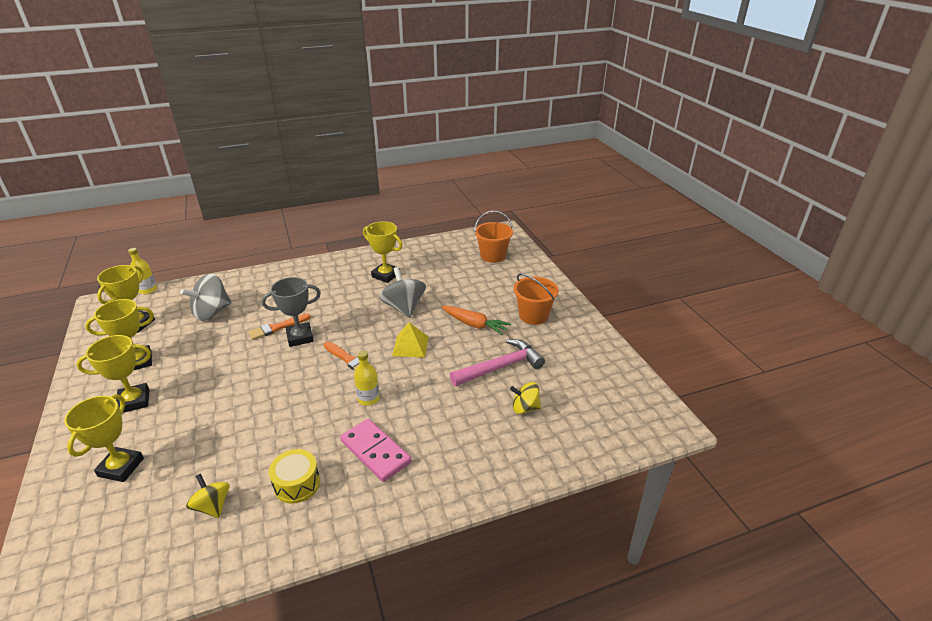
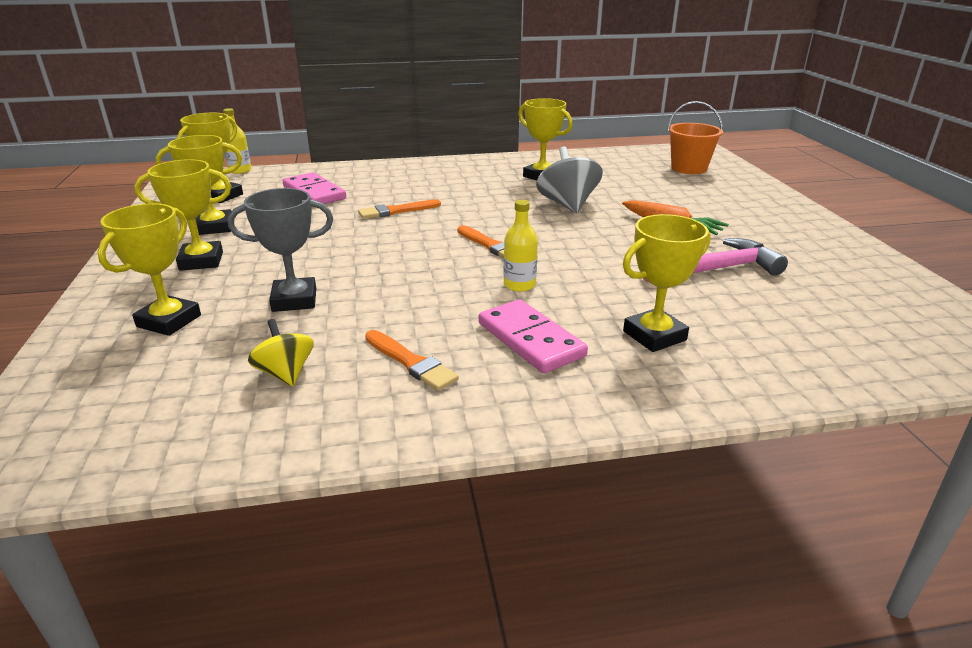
camera: 10 degrees right, 5 degrees down
grey spinning top [180,273,231,321] -> pink domino [283,172,346,204]
grey trophy [262,277,321,347] -> grey trophy moved to [228,188,333,312]
yellow drum [269,449,320,504] -> orange brush [365,330,459,391]
yellow pyramid [392,322,429,358] -> none
yellow spinning top [510,382,541,414] -> none
orange bucket [514,273,559,325] -> none
none -> yellow trophy [623,214,711,352]

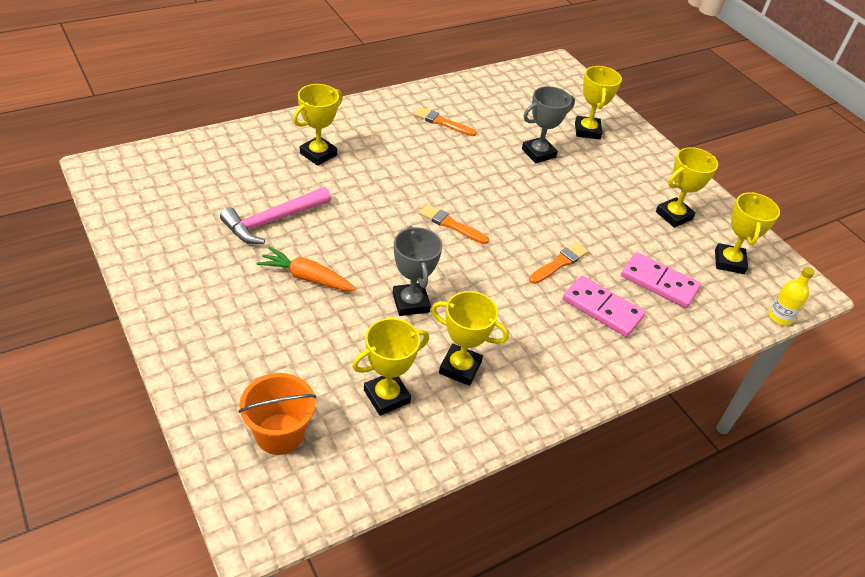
camera: 155 degrees right, 15 degrees up
yellow trophy [134,159,231,271] -> yellow trophy moved to [352,318,429,416]
yellow spinning top [248,319,314,386] -> none
pink domino [479,299,588,373] -> pink domino moved to [563,276,645,337]
yellow bottle [503,200,538,292] -> none
grey spinning top [536,147,603,213] -> grey trophy [393,226,443,316]

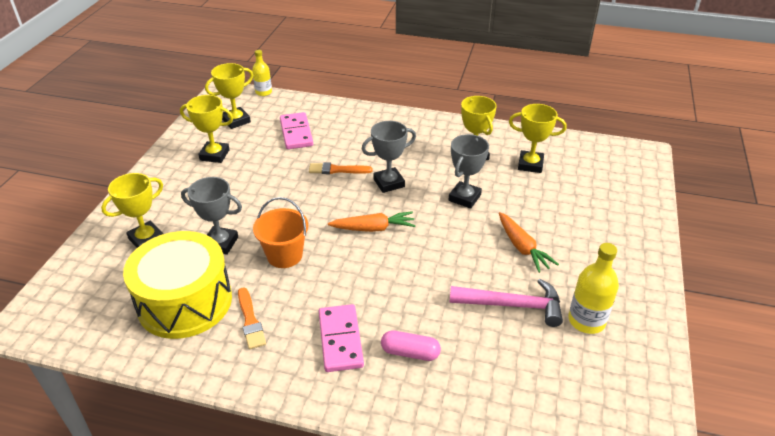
camera: 130 degrees left, 5 degrees down
orange bucket [238,373,316,455] -> orange bucket moved to [253,197,308,268]
yellow trophy [293,84,343,166] -> pink capsule [381,330,441,361]
orange brush [419,204,489,244] -> orange carrot [328,211,416,232]
pink domino [563,276,645,337] -> pink domino moved to [319,304,364,372]
none -> yellow drum [123,231,232,339]
none -> grey trophy [362,121,416,193]
none -> yellow bottle [568,243,619,334]

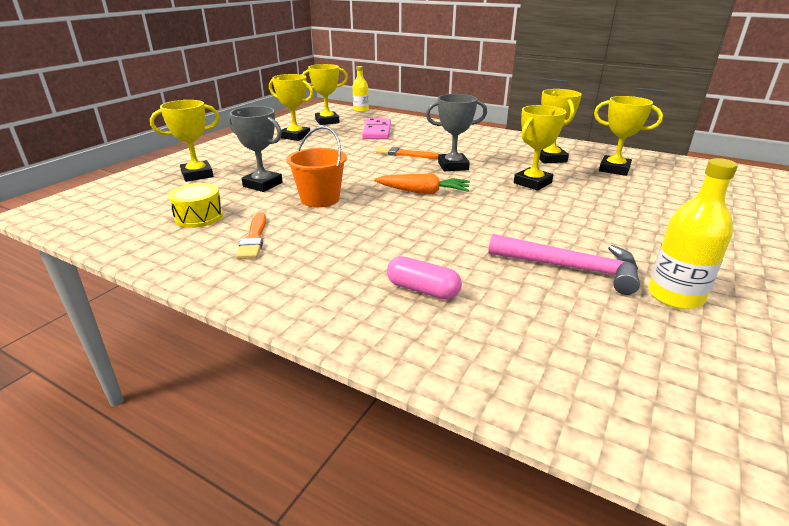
camera: 15 degrees right, 10 degrees down
yellow drum [123,231,232,339] -> yellow drum [168,183,223,228], size x0.46
pink domino [319,304,364,372] -> none
grey trophy [449,134,489,209] -> yellow trophy [514,105,566,191]
orange carrot [499,212,559,273] -> none

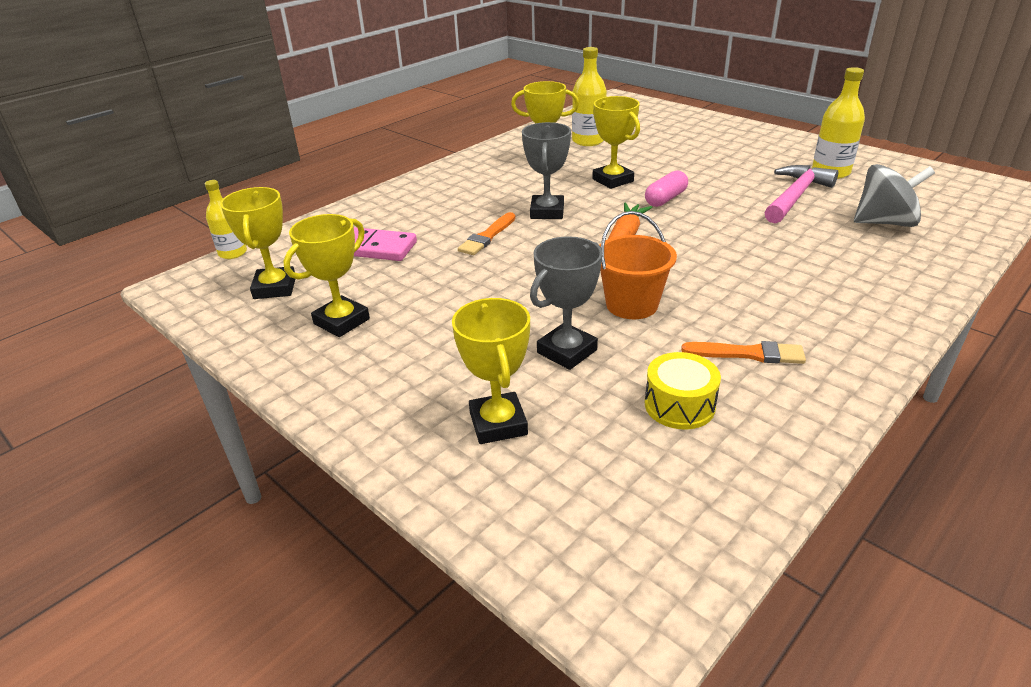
camera: 75 degrees left, 5 degrees up
pink capsule [387,256,462,299] -> pink capsule moved to [645,170,688,207]
yellow trophy [594,96,663,176] -> yellow bottle [572,47,607,146]
none -> grey spinning top [854,164,935,227]

